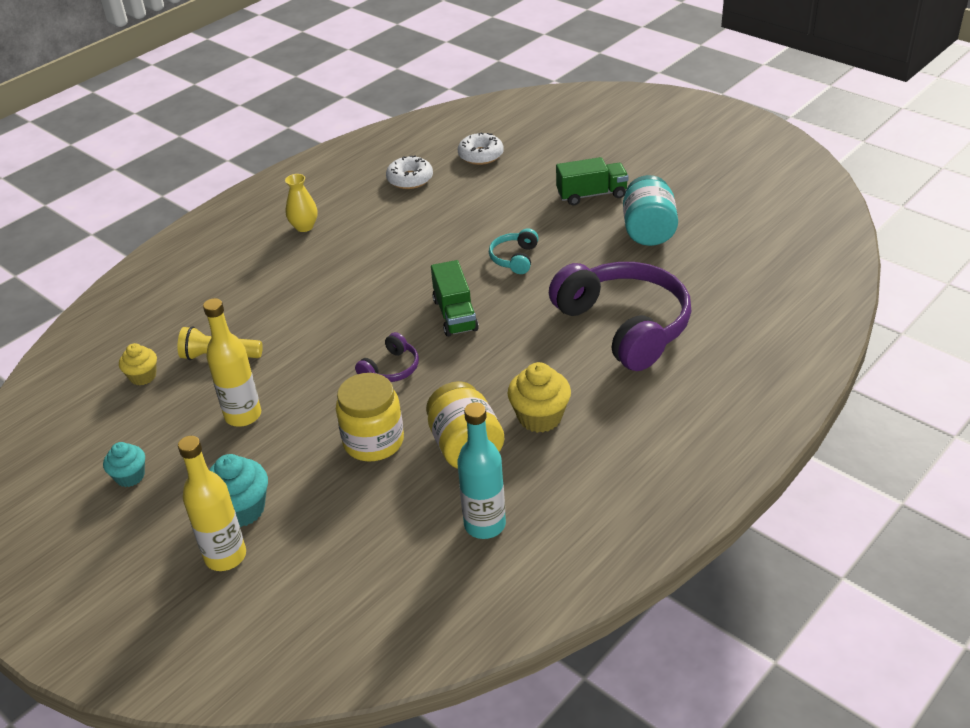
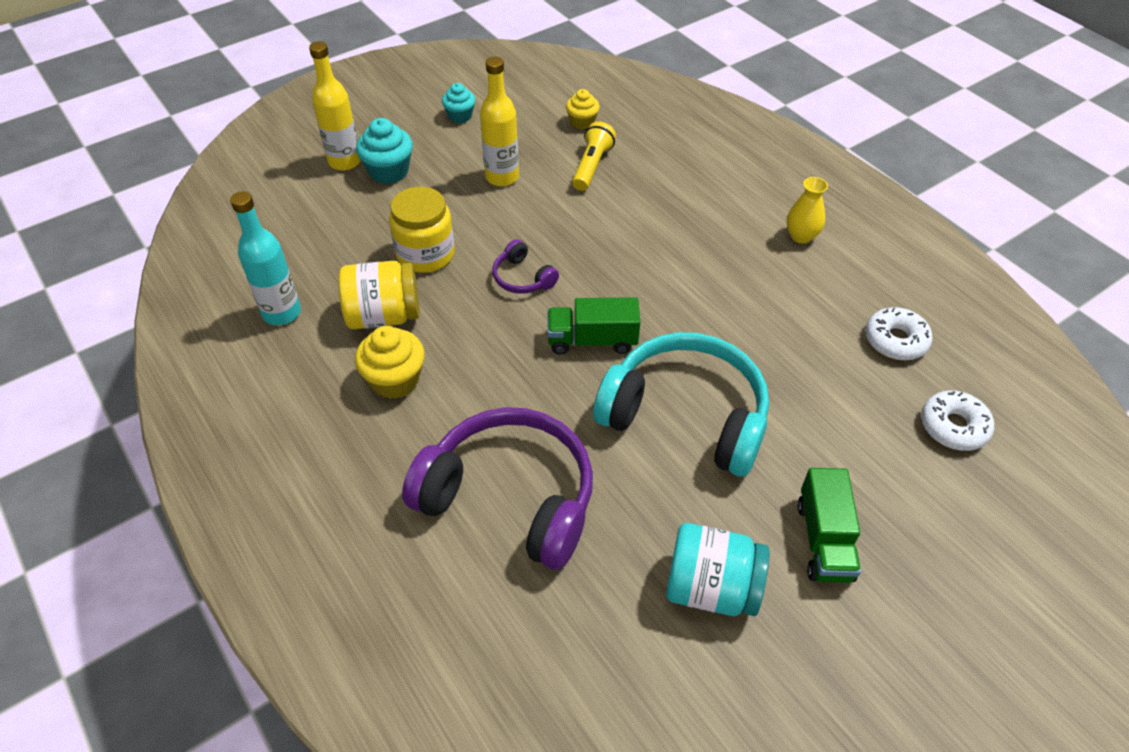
camera: 100 degrees right, 10 degrees up
turquoise headphones [489,228,539,274] -> turquoise headphones [593,332,769,477], size x2.29
purple headphones [549,262,691,371] -> purple headphones turned 135 degrees counterclockwise [402,407,593,570]

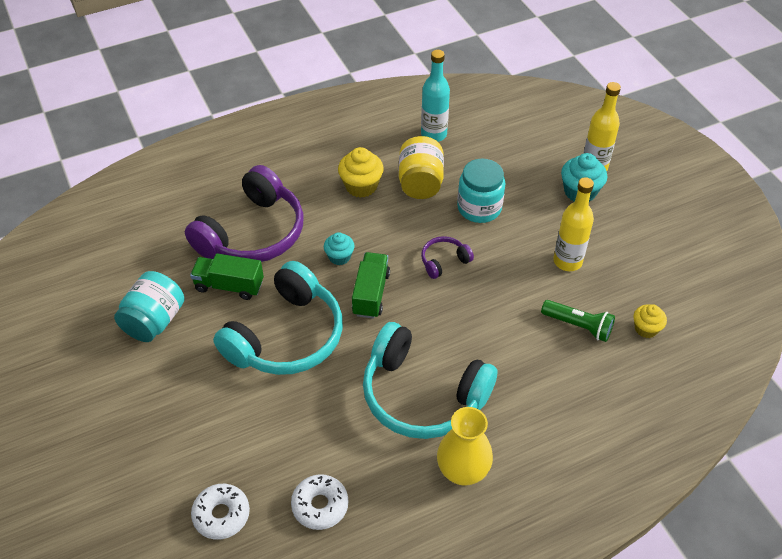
camera: 100 degrees right, 0 degrees up
yellow jar [389,187,455,273] -> turquoise jar [457,158,506,223]
turquoise cupcake [442,83,475,123] -> turquoise cupcake moved to [324,232,355,265]
yellow flashlight [572,122,616,191] -> green flashlight [541,300,615,342]
yellow vase [787,177,828,244] -> yellow vase [437,407,493,486], size x1.53
green truck [798,468,861,583] -> green truck moved to [190,253,264,300]
none -> turquoise headphones [363,322,498,439]

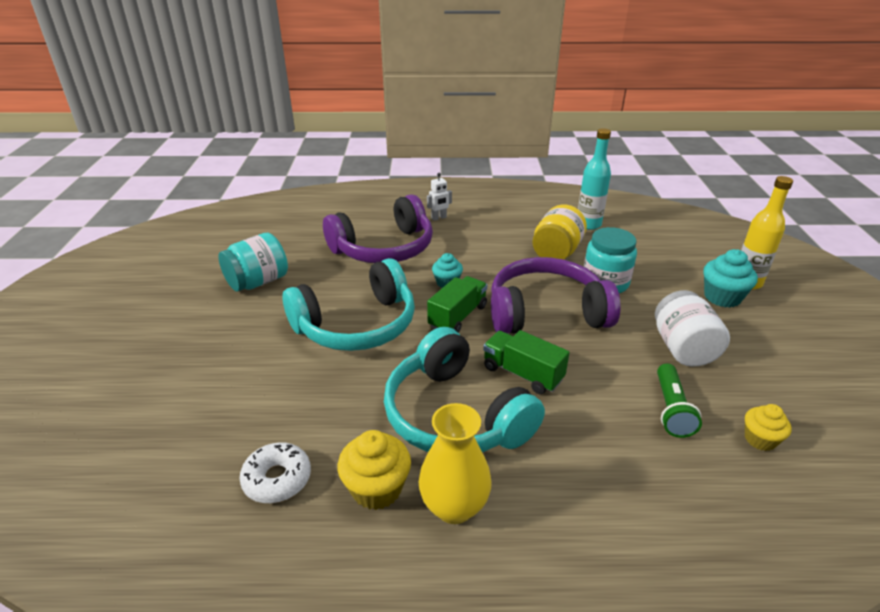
camera: 25 degrees right, 15 degrees down
green truck [190,253,264,300] -> green truck moved to [483,330,570,394]
white donut [191,484,250,540] -> none
yellow cupcake [338,147,384,198] -> yellow cupcake moved to [337,430,411,510]
purple headphones [421,236,474,279] -> purple headphones [491,257,621,334], size x2.29
green flashlight [541,300,615,342] -> green flashlight turned 45 degrees clockwise [657,363,702,438]
yellow bottle [553,177,594,271] -> white jar [655,290,730,367]
none -> white robot [427,173,452,221]

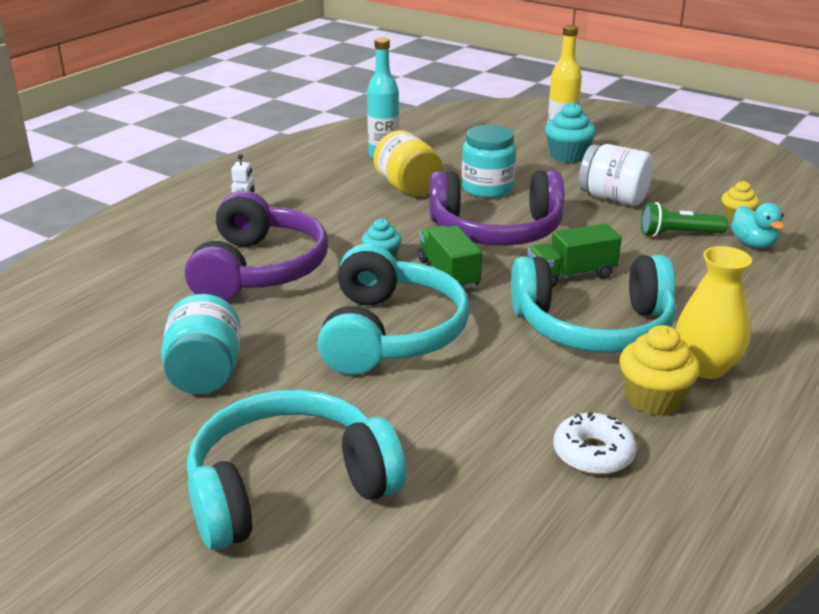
camera: 55 degrees left, 5 degrees down
purple headphones [491,257,621,334] -> purple headphones turned 120 degrees counterclockwise [429,170,564,246]
green flashlight [657,363,702,438] -> green flashlight turned 135 degrees clockwise [641,202,728,237]
none -> turquoise headphones [187,390,407,550]
none -> turquoise duck [731,203,785,248]

